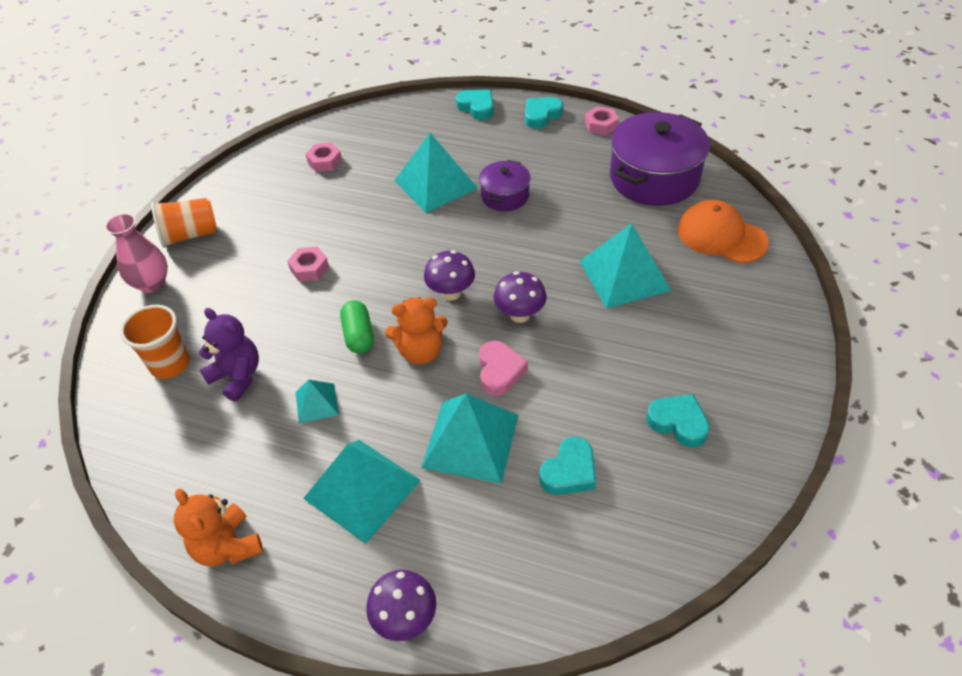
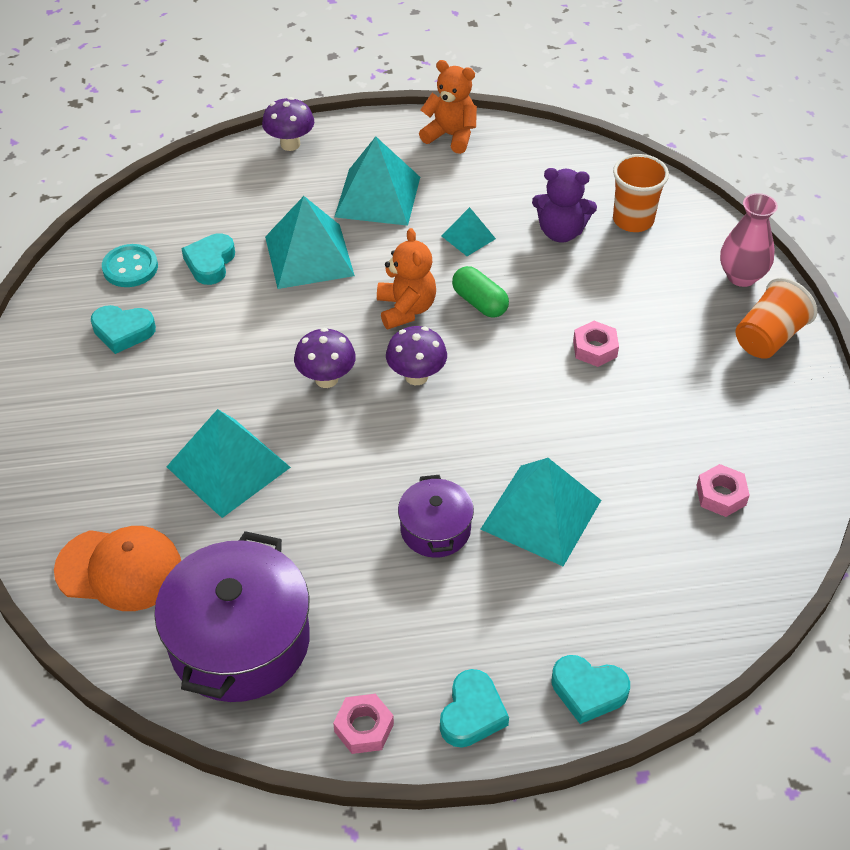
camera: 150 degrees right, 0 degrees up
orange teddy bear [385,297,448,365] -> orange teddy bear turned 120 degrees clockwise [377,228,436,329]
pink heart [479,341,528,396] -> none
none -> turquoise button [102,244,158,287]

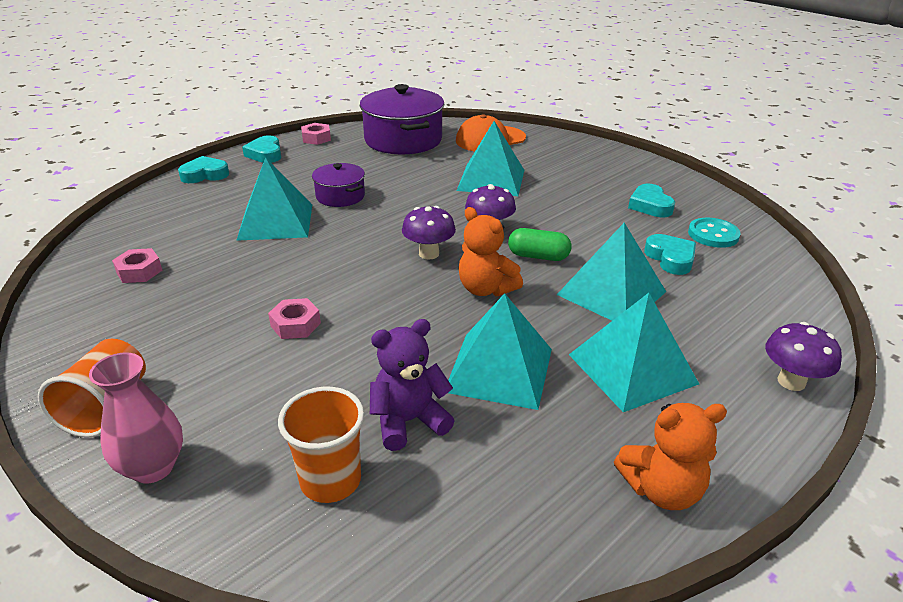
camera: 145 degrees right, 15 degrees down
turquoise heart [91,305,156,354] -> turquoise heart turned 75 degrees counterclockwise [628,184,675,217]
turquoise pyramid [442,207,496,256] -> turquoise pyramid [448,293,552,410], size x1.95
green capsule [452,266,509,318] -> green capsule moved to [508,228,571,261]

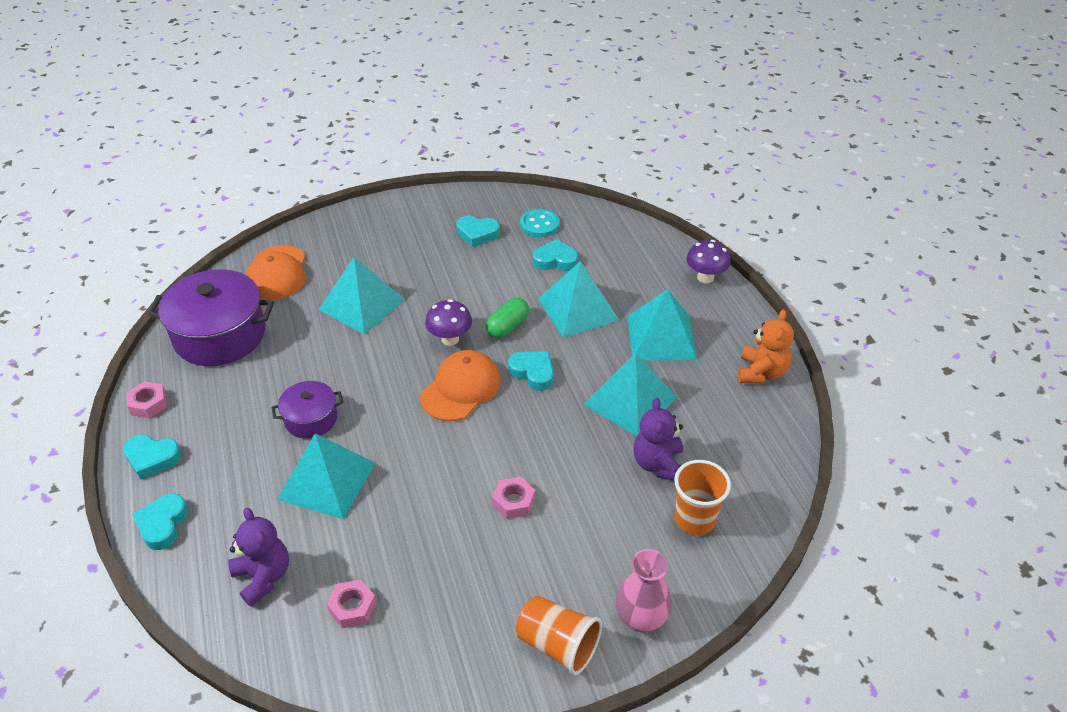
camera: 65 degrees left, 10 degrees up
purple mushroom [402,206,456,260] -> orange cap [420,350,501,421]
orange teddy bear [459,207,523,296] -> turquoise heart [508,351,554,391]
none -> purple teddy bear [228,508,289,607]

